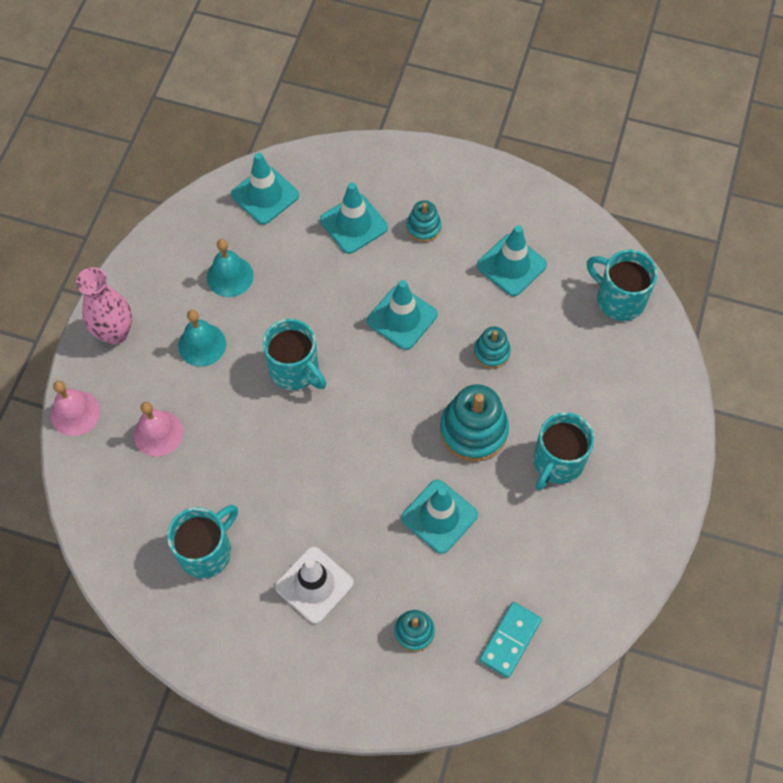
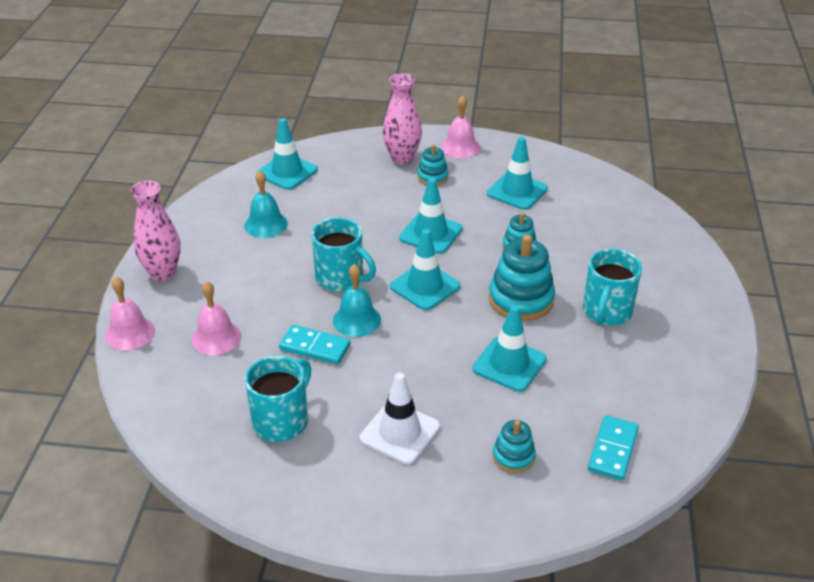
camera: 10 degrees left, 25 degrees down
turquoise bell [178,310,226,367] -> turquoise bell moved to [333,264,381,337]
turquoise traffic cone [320,183,388,254] -> turquoise traffic cone moved to [390,229,460,310]
turquoise mug [587,250,657,321] -> none
none -> turquoise domino [279,325,351,365]
none -> pink vase [383,73,422,165]
none -> pink bell [441,95,480,158]

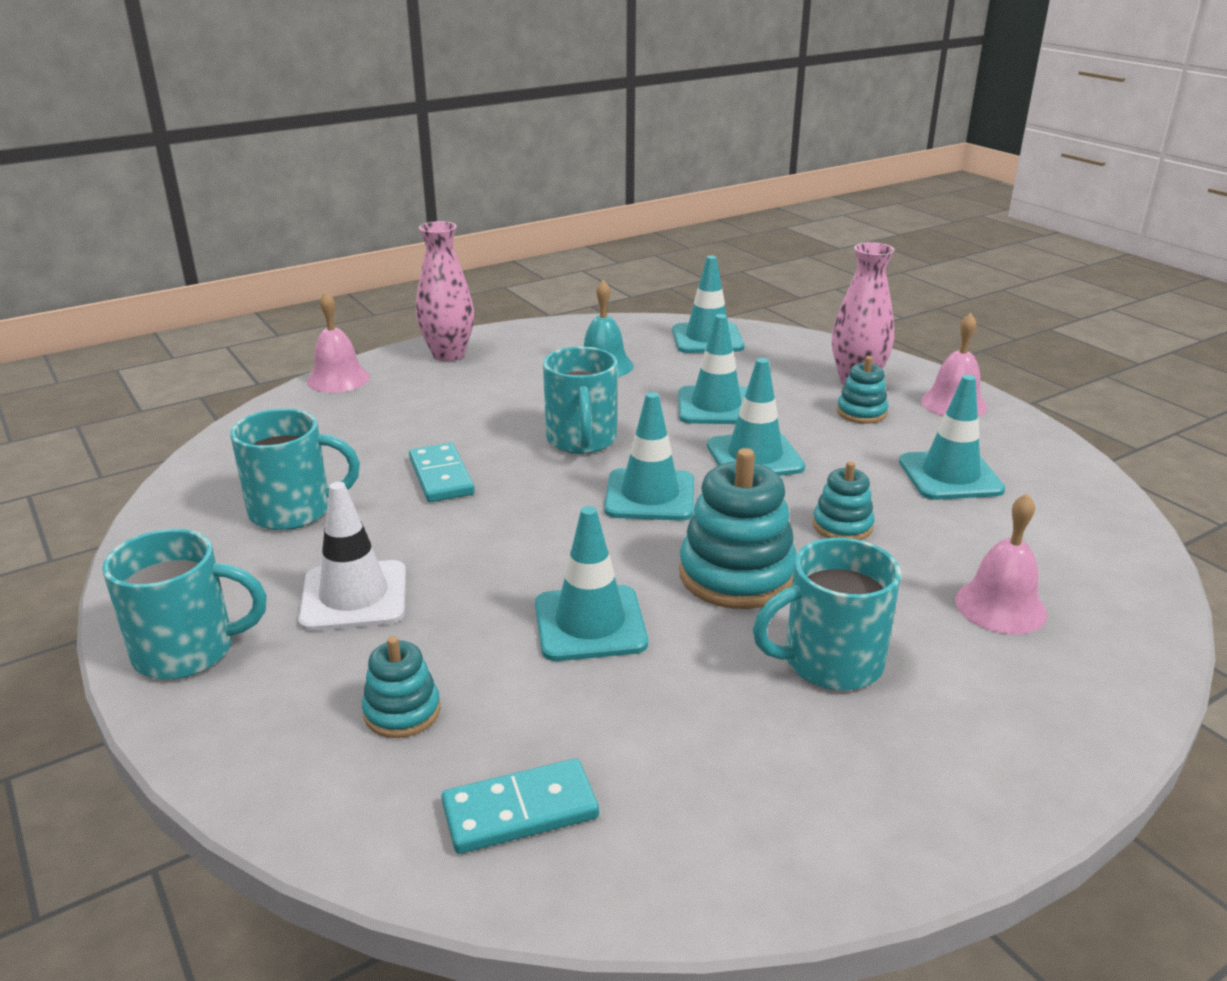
camera: 50 degrees right, 10 degrees down
pink bell [191,281,241,355] -> pink bell moved to [955,494,1047,634]
turquoise bell [333,264,381,337] -> none
none -> turquoise mug [102,529,267,680]
none -> turquoise traffic cone [678,314,747,424]

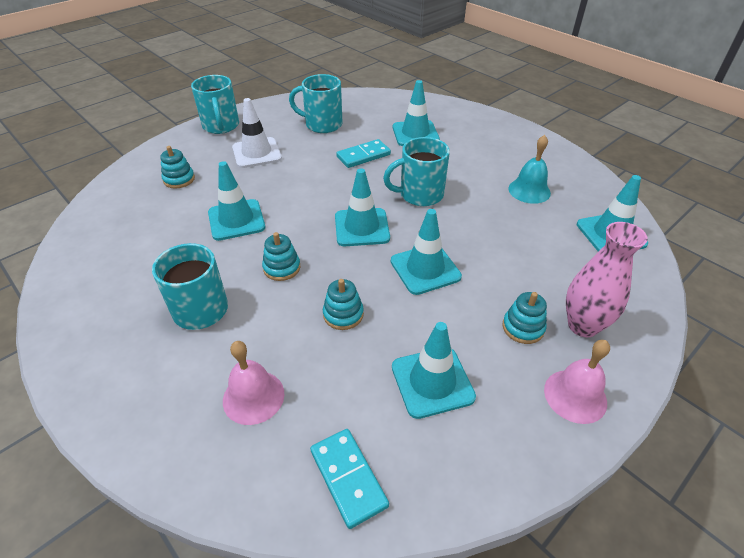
camera: 80 degrees right, 15 degrees up
turquoise mug [230,409,360,530] -> turquoise mug turned 120 degrees clockwise [289,74,343,133]
pink bell [307,291,370,393] -> none
pink vase [416,221,474,361] -> none
turquoise domino [441,758,599,854] -> turquoise domino moved to [310,429,389,529]
turquoise traffic cone [678,314,747,424] -> turquoise traffic cone moved to [393,80,440,146]
turquoise stacking toy [679,448,797,609] -> turquoise stacking toy [262,232,300,281], size x0.55

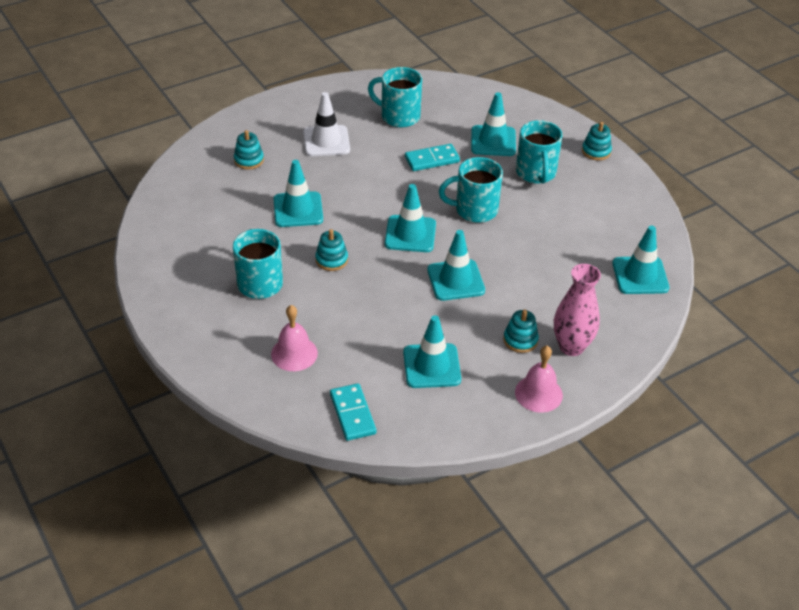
camera: 10 degrees right, 0 degrees up
turquoise mug [191,75,239,134] -> turquoise mug moved to [516,120,563,184]
turquoise stacking toy [323,279,364,330] -> turquoise stacking toy moved to [582,122,612,160]
turquoise bell [508,135,551,204] -> none

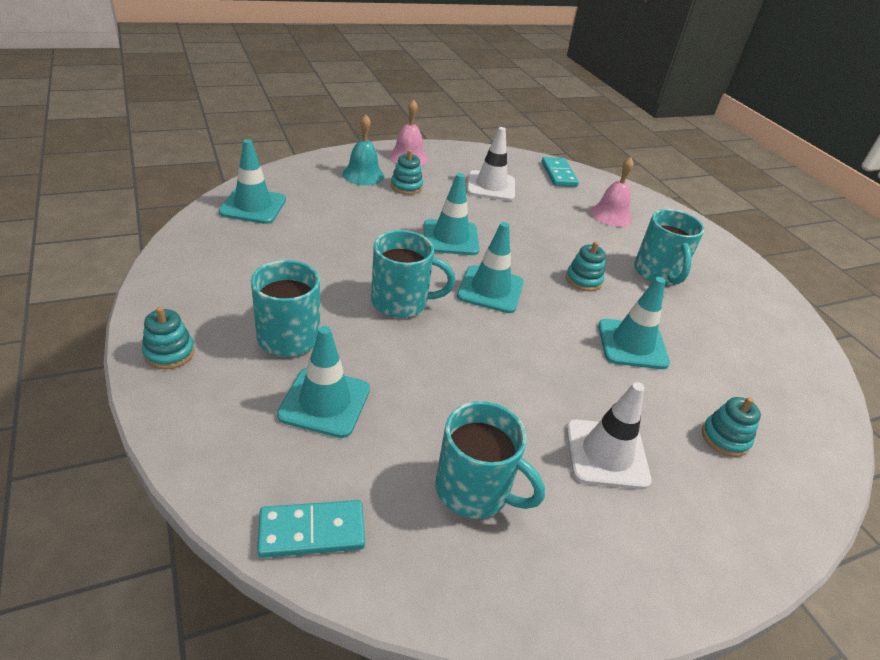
camera: 175 degrees left, 5 degrees down
turquoise traffic cone [403,315,461,388] -> white traffic cone [467,127,515,201]
turquoise domino [405,144,460,171] -> turquoise domino moved to [257,500,365,558]
pink vase [554,264,601,356] -> turquoise bell [342,115,384,185]

